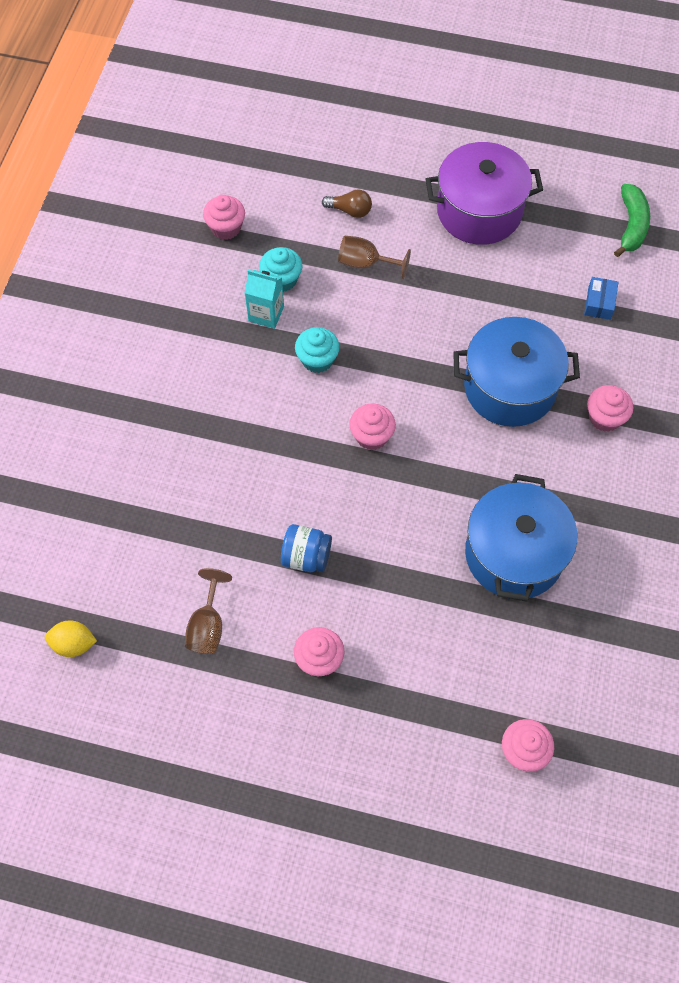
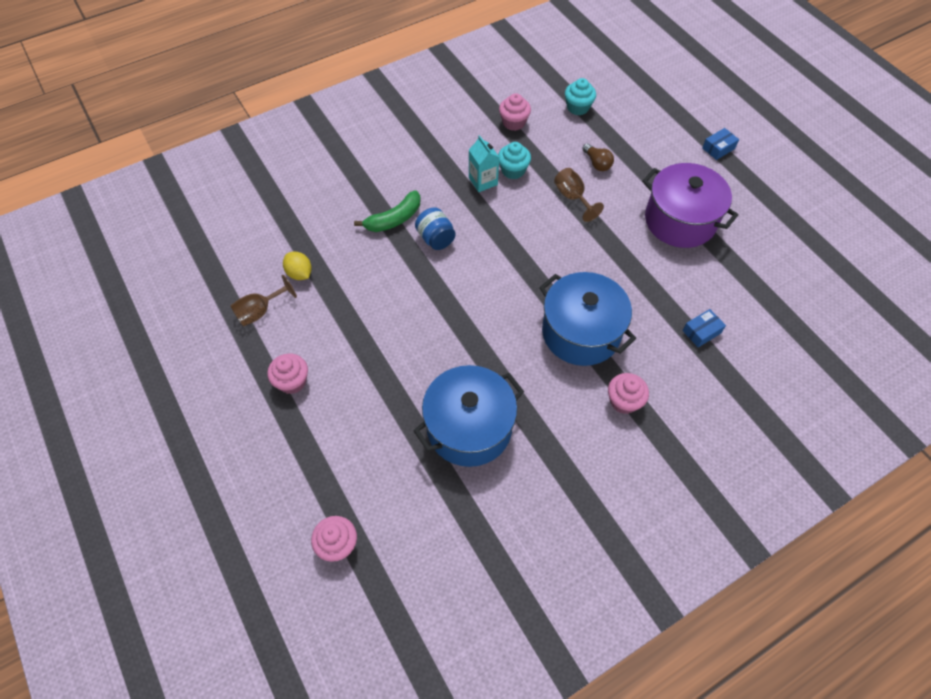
camera: 45 degrees right, 5 degrees down
yellow lemon [45,621,97,657] -> yellow lemon moved to [283,252,312,280]
blue jar [281,524,332,572] -> blue jar moved to [415,207,456,250]
turquoise cupcake [295,327,340,373] -> turquoise cupcake moved to [565,78,596,115]
pink cupcake [350,404,396,450] -> none
green banana [614,184,650,257] -> green banana moved to [354,190,421,232]
none -> blue box [702,128,739,160]

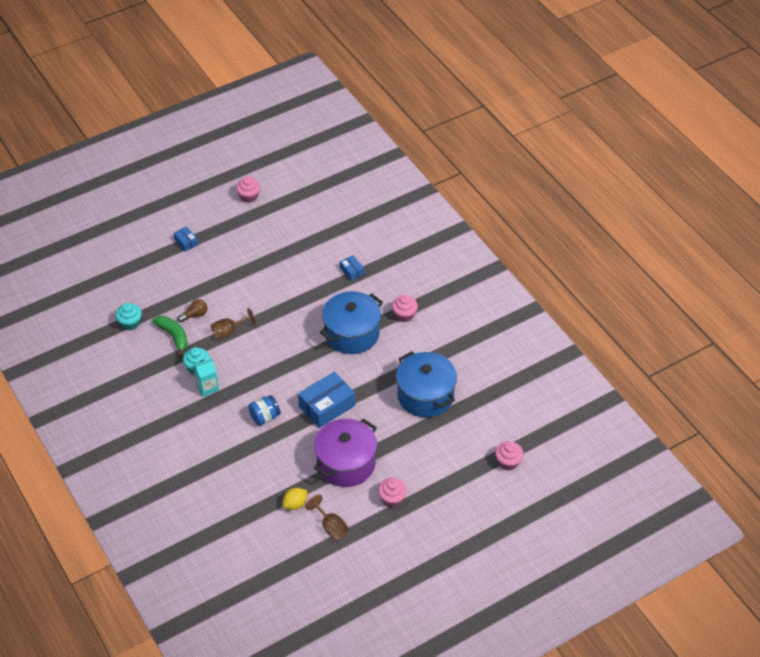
camera: 90 degrees left, 10 degrees down
green banana [354,190,421,232] -> green banana moved to [152,316,188,356]
pink cupcake [499,93,531,131] -> pink cupcake moved to [236,176,260,203]
purple pot [642,163,738,248] -> purple pot moved to [314,418,377,487]
none -> blue box [298,372,355,428]

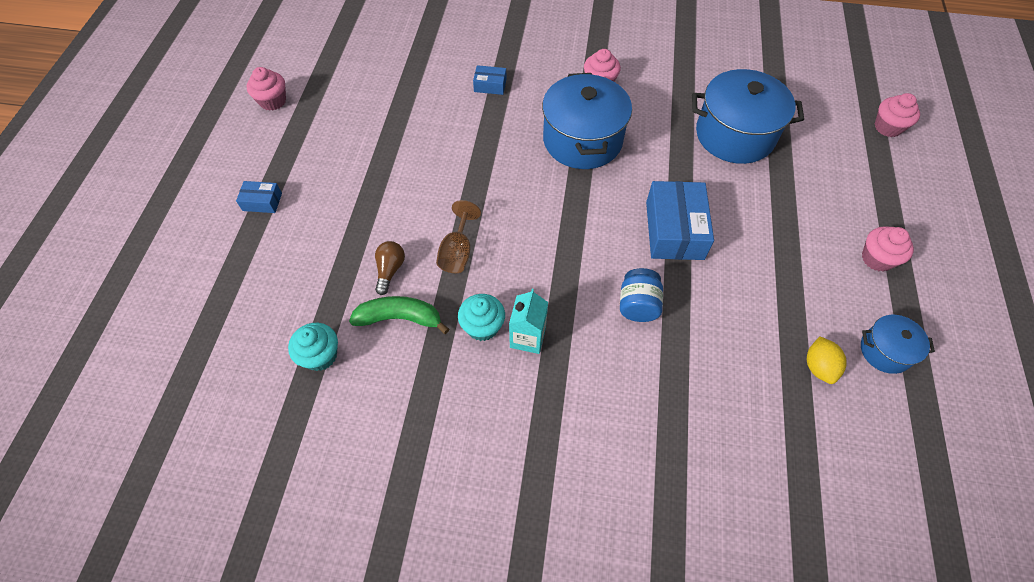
camera: 50 degrees left, 10 degrees up
brown goblet [306,494,349,540] -> blue pot [861,315,935,374]
purple pot [314,418,377,487] -> none

